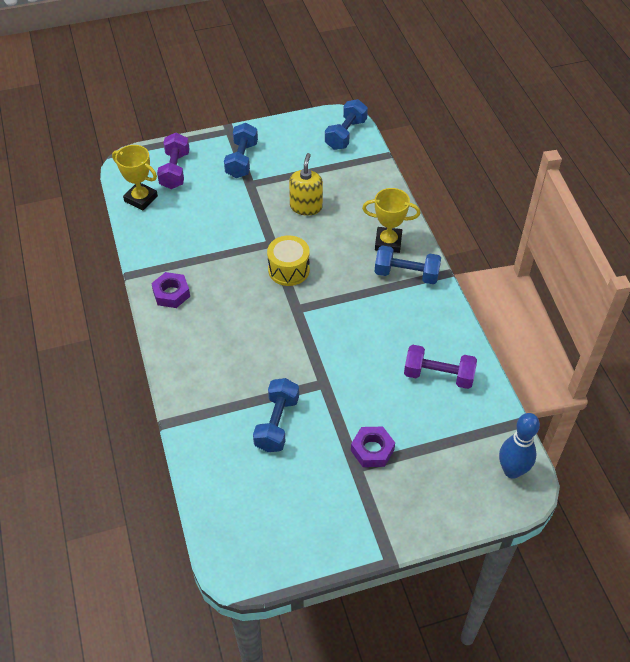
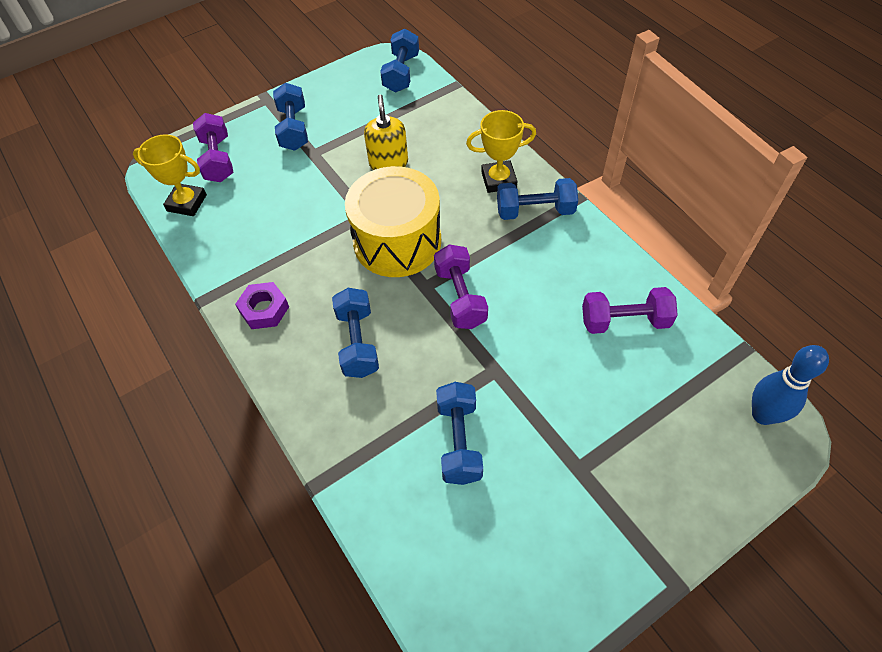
camera: 15 degrees left, 5 degrees up
yellow drum [267,236,310,286] -> yellow drum [345,166,441,277], size x1.72
purple nut [351,427,395,467] -> none
none -> blue dumbbell [332,288,379,378]
none -> purple dumbbell [434,244,488,329]

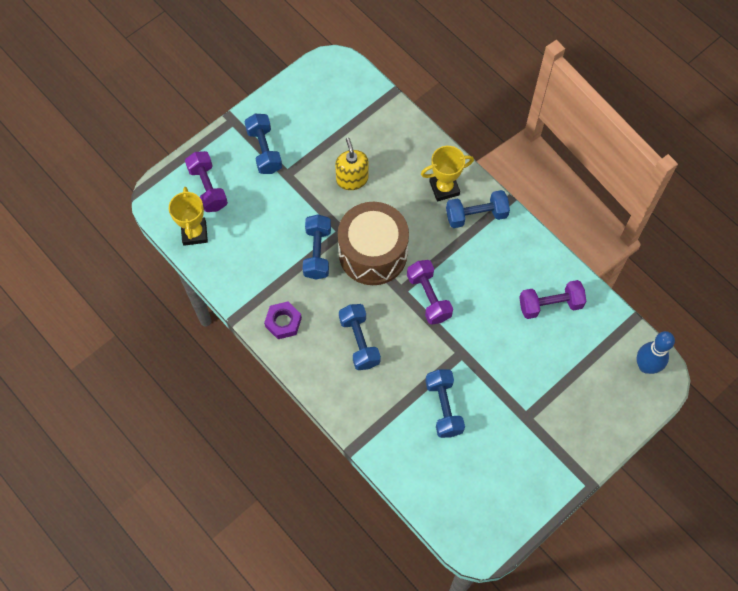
camera: 10 degrees left, 10 degrees up
yellow trophy [133,134,207,216] -> yellow trophy turned 75 degrees clockwise [169,187,208,246]
yellow drum [345,166,441,277] -> brown drum [338,202,409,285]
blue dumbbell [380,29,419,92] -> blue dumbbell moved to [303,215,331,279]

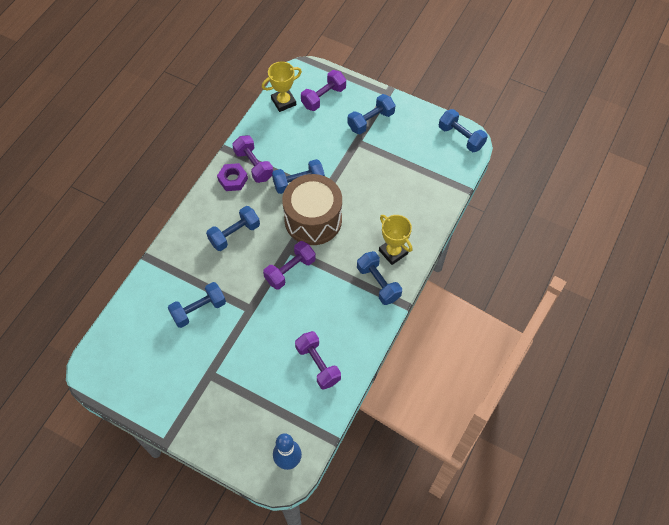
camera: 70 degrees right, 5 degrees down
yellow soap dispenser [335,137,369,190] -> none
none -> purple dumbbell [232,135,273,183]
none -> blue dumbbell [439,109,488,152]

